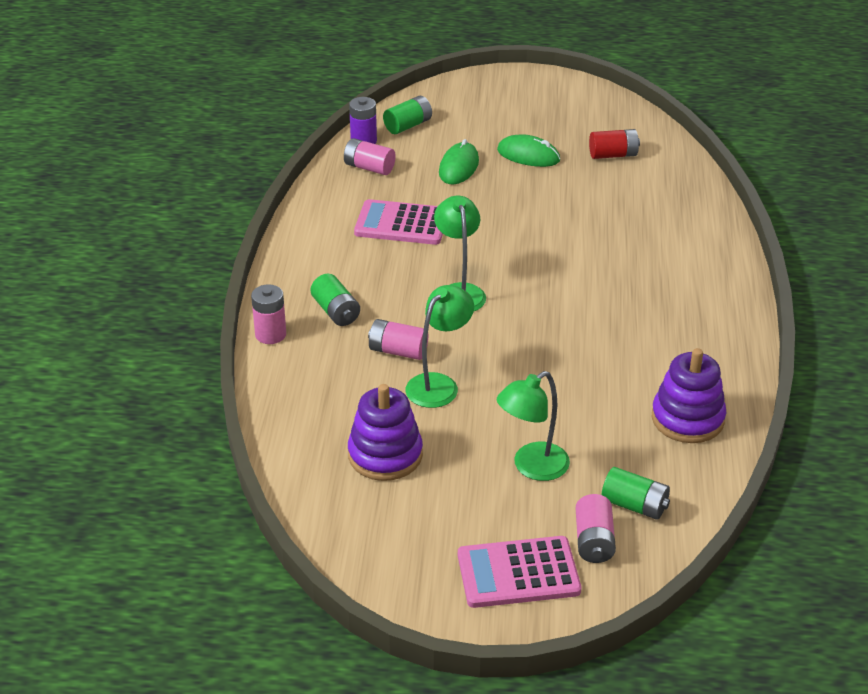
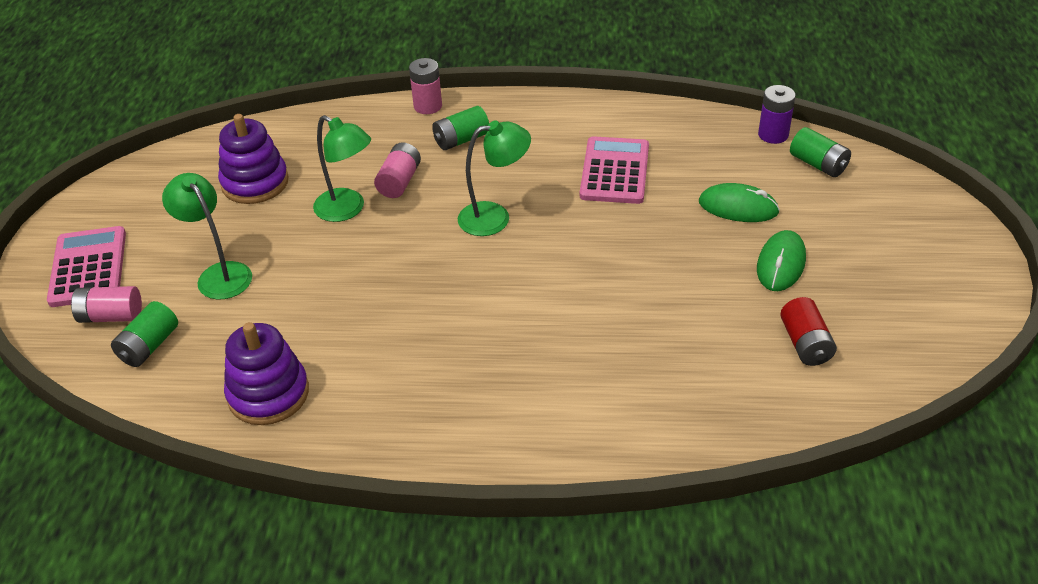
camera: 90 degrees right, 5 degrees up
pink battery [344,138,396,175] -> none

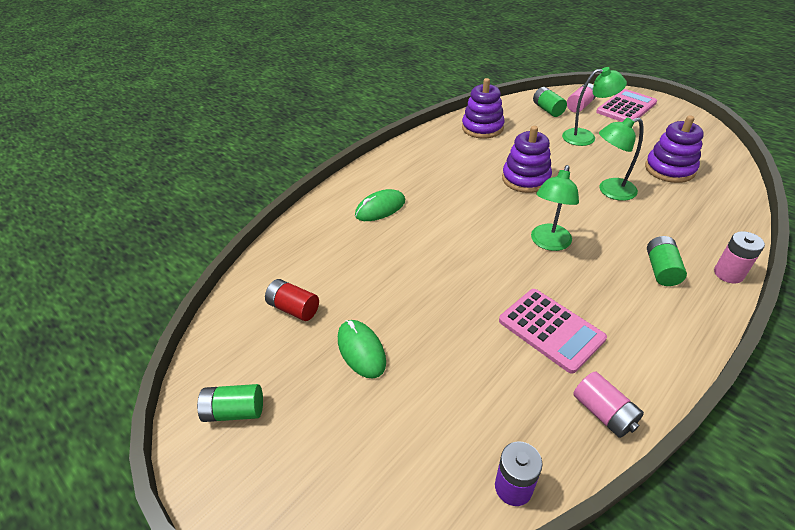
camera: 130 degrees right, 0 degrees up
pink calculator [47,226,126,307] -> pink calculator turned 75 degrees counterclockwise [596,89,657,122]
pink battery [374,143,421,198] -> pink battery moved to [573,372,644,438]
green mouse [699,183,780,222] -> green mouse moved to [355,189,405,221]
green battery [790,127,851,177] -> green battery moved to [197,384,263,422]
none -> purple stacking toy [502,126,552,193]

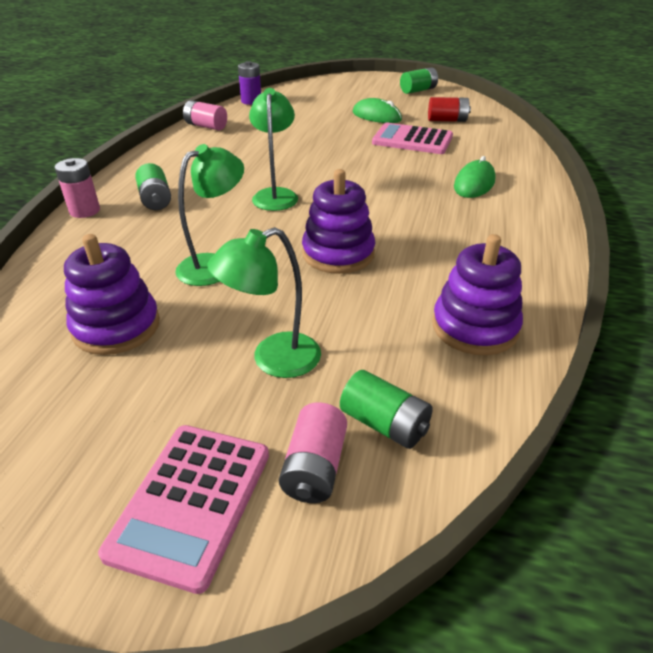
camera: 150 degrees right, 5 degrees down
pink calculator [499,289,607,374] -> pink calculator moved to [372,123,453,154]

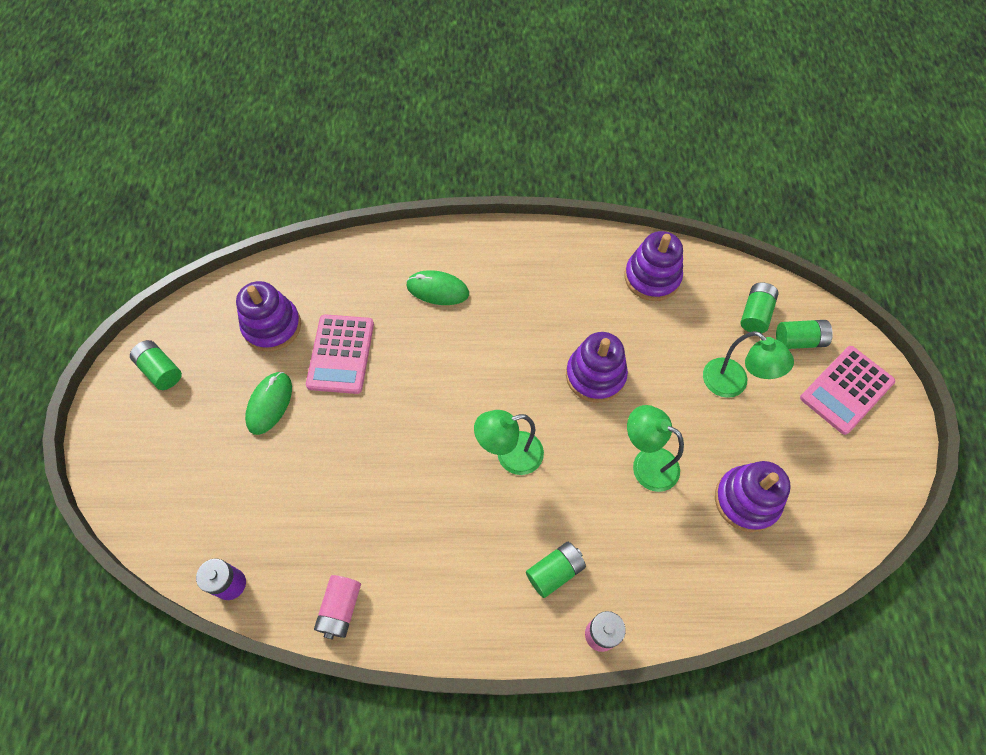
camera: 105 degrees left, 25 degrees up
pink calculator [98,425,269,594] -> pink calculator turned 135 degrees clockwise [800,346,895,435]
pink battery [279,402,347,503] -> green battery [776,320,833,349]
red battery [428,97,471,122] -> purple stacking toy [236,281,301,352]

